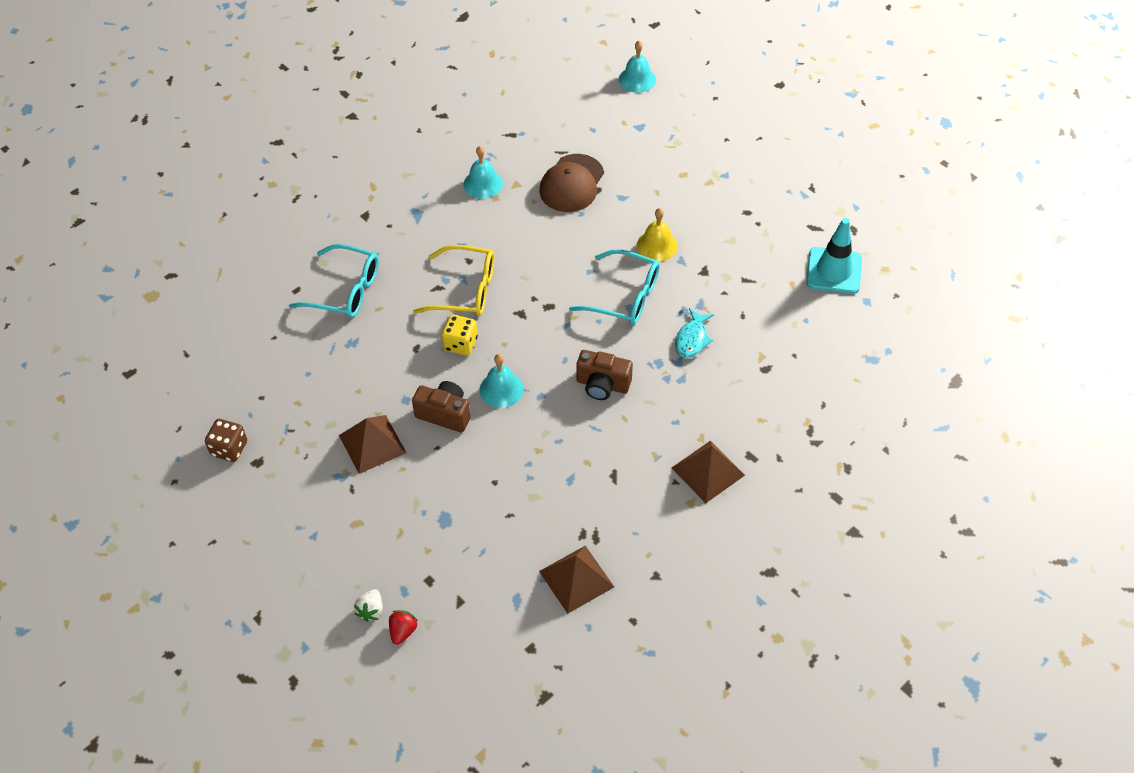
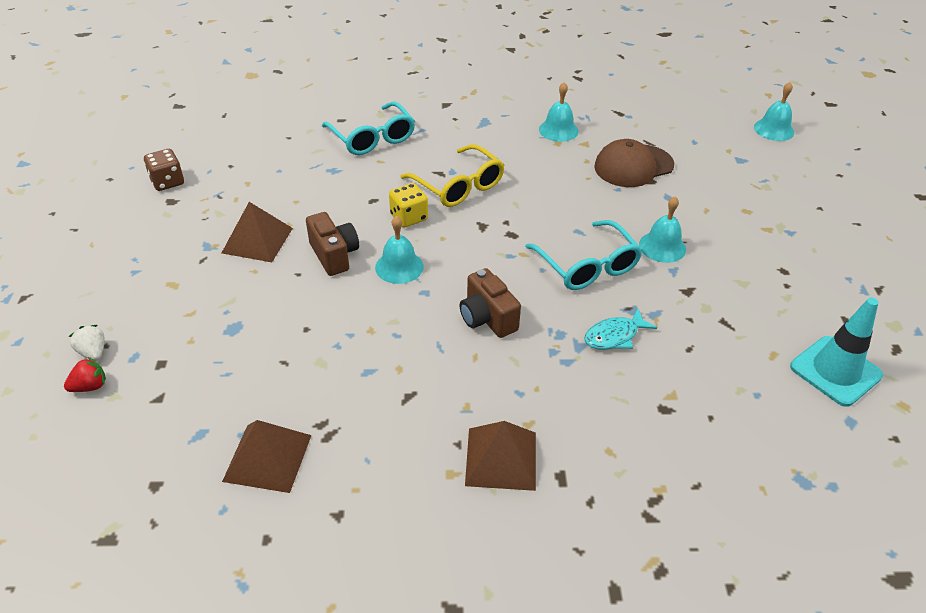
camera: 40 degrees right, 10 degrees down
white strawberry [354,589,383,622] -> white strawberry turned 90 degrees clockwise [69,325,105,361]
yellow bell [637,208,678,261] -> turquoise bell [639,196,686,263]

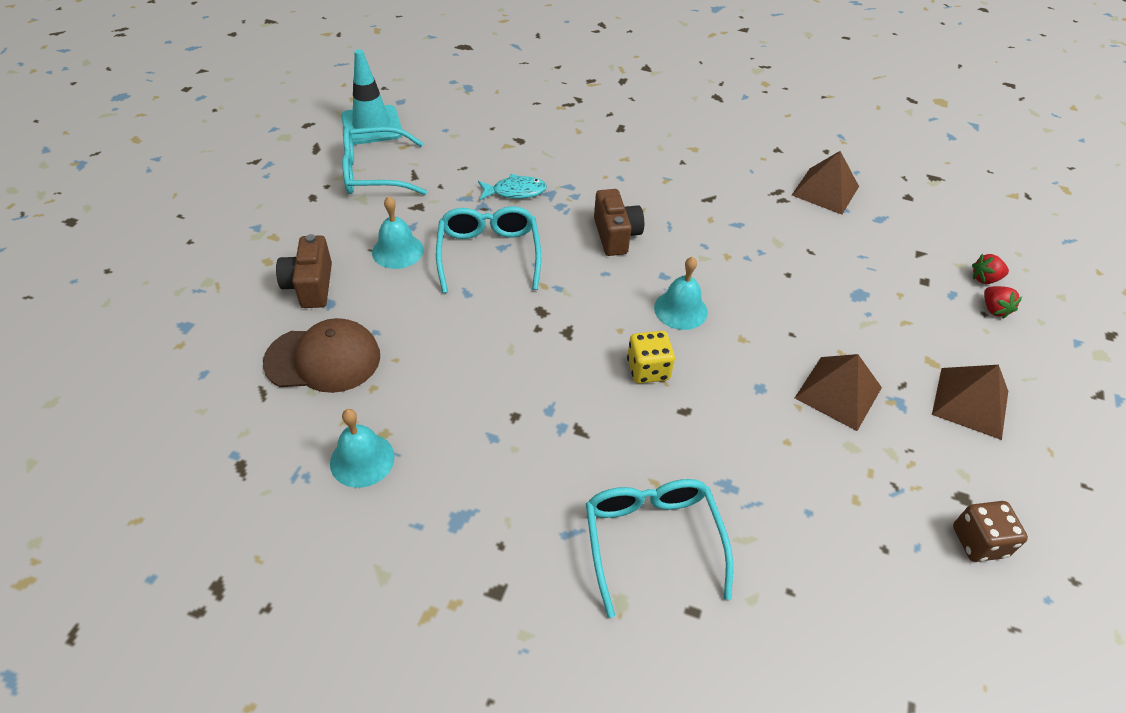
camera: 160 degrees left, 5 degrees up
white strawberry [69,325,105,361] -> red strawberry [984,286,1022,319]
brown camera [306,212,359,276] -> brown camera moved to [276,234,332,308]
yellow glasses [400,144,505,207] -> none
brown pyramid [465,421,536,491] -> brown pyramid moved to [932,365,1008,440]
turquoise bell [754,82,794,141] -> none
none -> turquoise glasses [342,127,427,195]

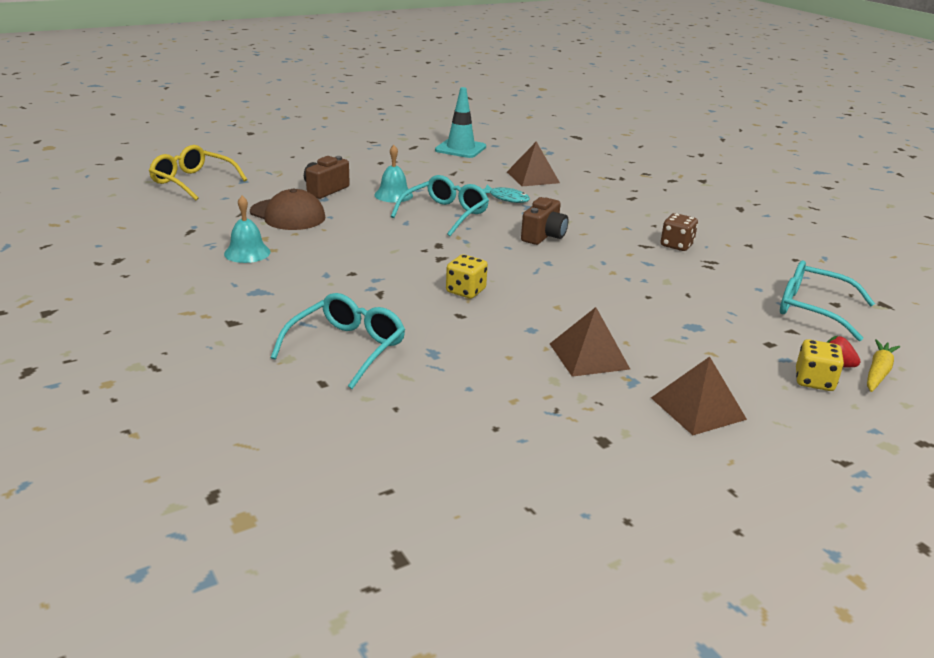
camera: 40 degrees right, 20 degrees down
turquoise glasses [342,127,427,195] -> turquoise glasses moved to [780,260,875,341]
turquoise bell [654,257,708,330] -> none
brown pyramid [792,151,859,215] -> brown pyramid moved to [507,142,560,186]
brown dice [953,501,1028,562] -> brown dice moved to [661,213,698,251]
red strawberry [984,286,1022,319] -> yellow dice [796,339,844,391]
none -> yellow glasses [149,145,247,200]
none -> yellow carrot [867,339,900,392]

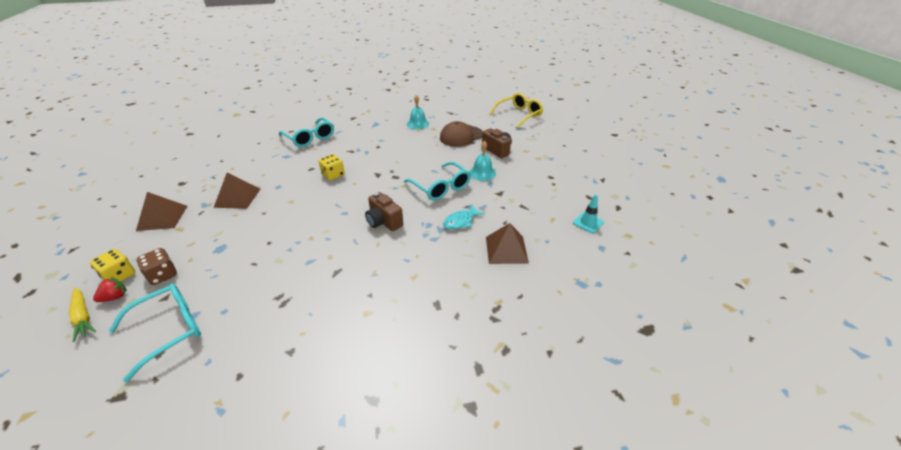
camera: 110 degrees right, 10 degrees up
turquoise traffic cone [435,87,486,158] -> turquoise traffic cone [573,194,604,233], size x0.60
brown dice [661,213,698,251] -> brown dice moved to [137,248,177,285]

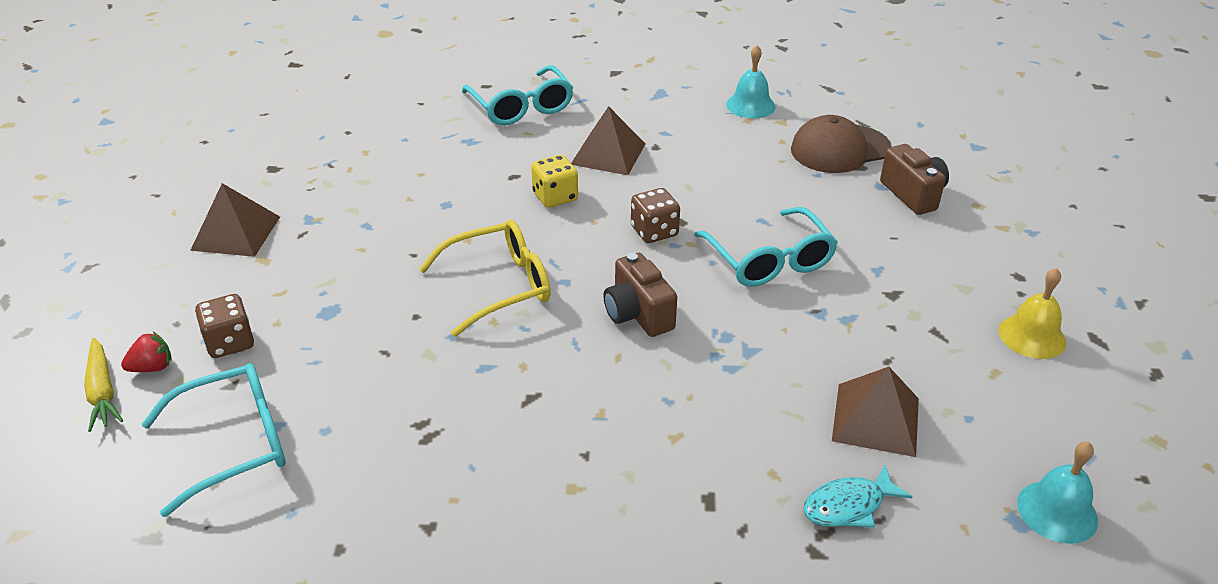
camera: 15 degrees right, 0 degrees up
yellow dice [90,249,135,282] -> none
brown pyramid [214,173,260,209] -> brown pyramid moved to [571,106,645,175]
turquoise fish [443,205,485,229] -> turquoise fish moved to [803,465,913,528]
turquoise bell [469,141,496,181] -> turquoise bell moved to [1017,441,1098,544]
yellow glasses [490,93,543,128] -> yellow glasses moved to [419,220,551,337]
turquoise traffic cone [573,194,604,233] -> none
none -> brown dice [631,188,680,243]
none -> yellow bell [999,268,1066,359]

